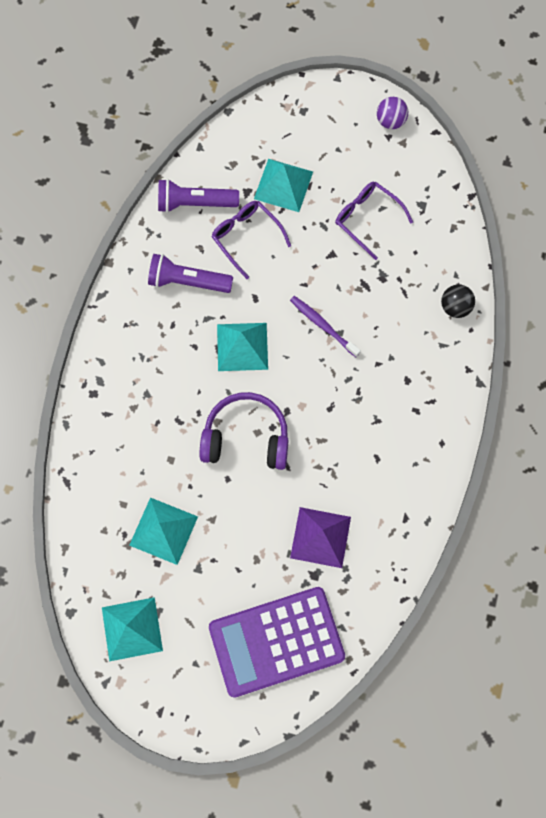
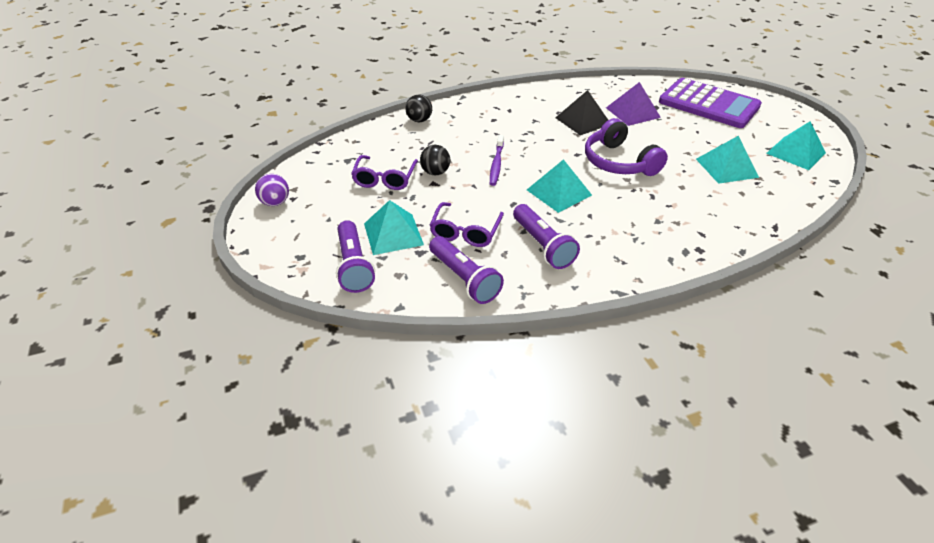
camera: 125 degrees left, 30 degrees down
none -> purple flashlight [336,220,375,293]
none -> black ball [420,145,450,175]
none -> black pyramid [555,90,608,135]

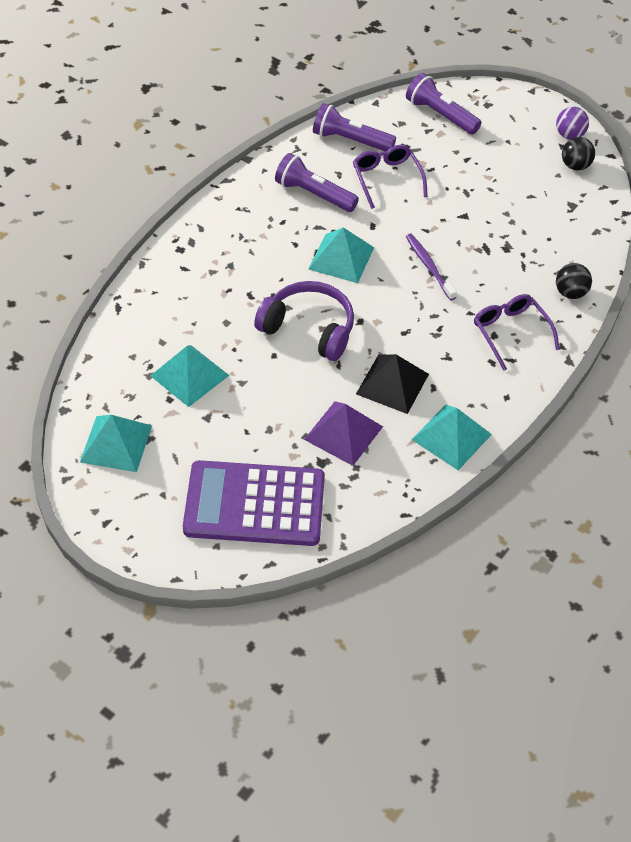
camera: 145 degrees right, 10 degrees up
purple glasses [351,155,418,190] -> purple glasses moved to [474,294,560,371]
turquoise pyramid [364,200,424,255] -> turquoise pyramid moved to [412,405,492,470]
black ball [420,145,450,175] -> black ball moved to [562,137,595,171]

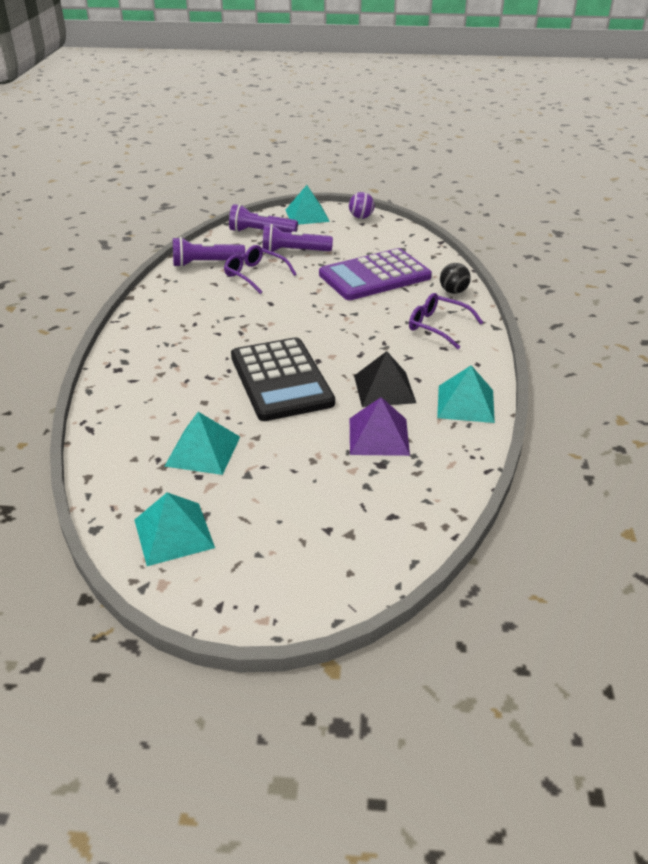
camera: 30 degrees left, 15 degrees down
purple calculator [183,460,325,546] -> purple calculator moved to [319,248,432,300]
purple headphones [254,281,354,361] -> black calculator [231,337,335,421]
purple flashlight [275,153,359,212] -> purple flashlight moved to [262,224,333,252]
turquoise pyramid [308,227,374,283] -> turquoise pyramid moved to [286,185,330,225]
purple toothbrush [406,234,457,300] -> none
black ball [562,137,595,171] -> none

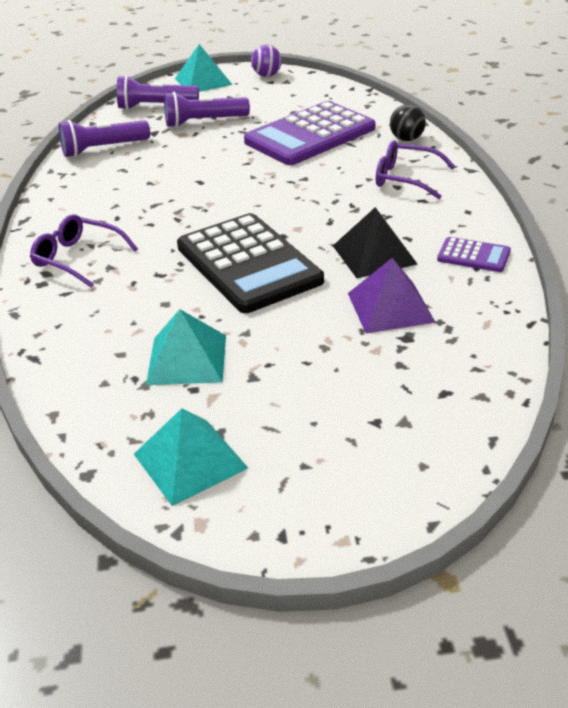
camera: 10 degrees left, 0 degrees up
purple glasses [224,245,297,294] -> purple glasses moved to [30,214,138,288]
turquoise pyramid [437,365,495,423] -> purple calculator [437,237,511,272]

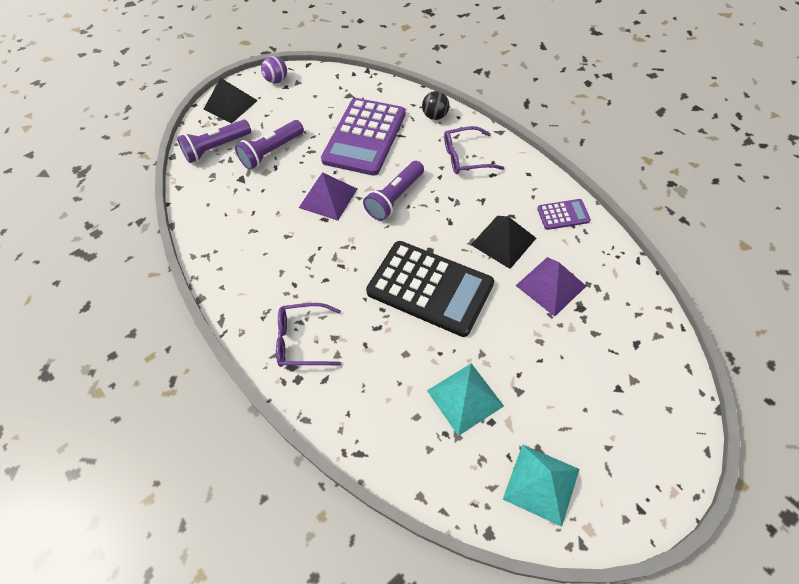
camera: 30 degrees left, 20 degrees up
purple flashlight [59,120,150,157] -> purple flashlight moved to [363,161,424,221]
turquoise pyramid [175,44,232,92] -> black pyramid [203,78,258,124]
none -> purple pyramid [299,172,357,221]

